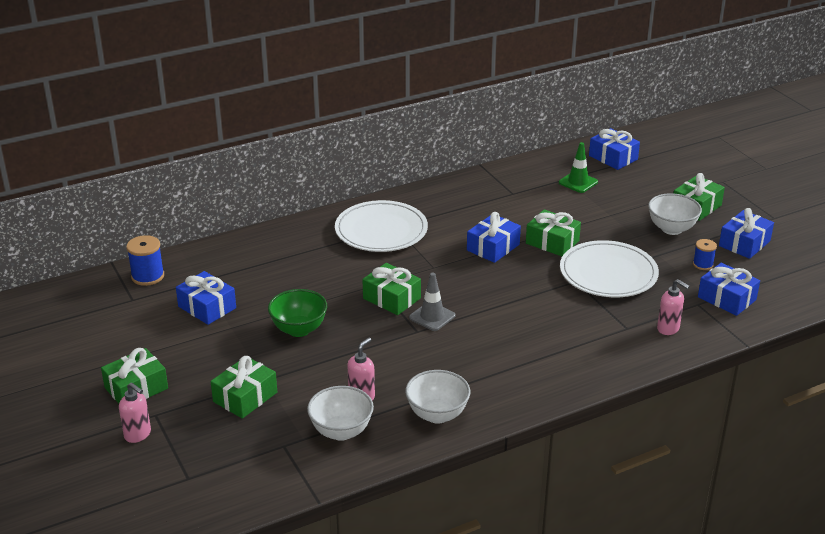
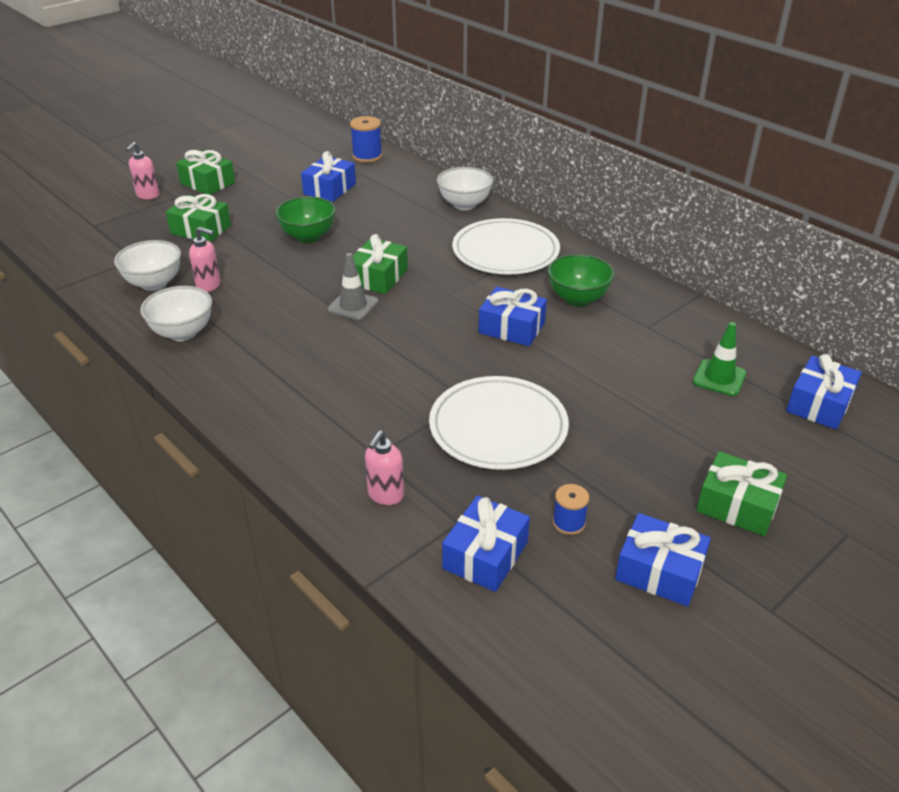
camera: 75 degrees right, 5 degrees up
green gift [526,209,581,256] -> none
white bowl [648,193,702,235] -> white bowl moved to [437,167,493,210]
none -> green bowl [548,254,614,307]

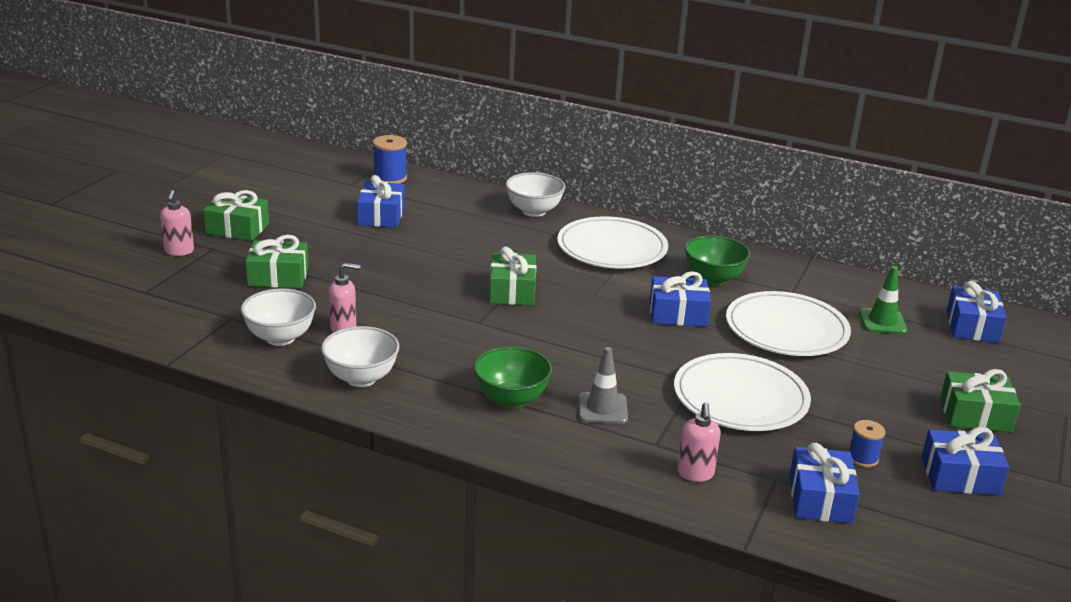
camera: 25 degrees left, 10 degrees down
green bowl [275,196,336,243] -> green bowl moved to [473,346,552,409]
grey traffic cone [327,253,379,321] -> grey traffic cone moved to [578,347,628,424]
none -> white plate [726,291,851,356]

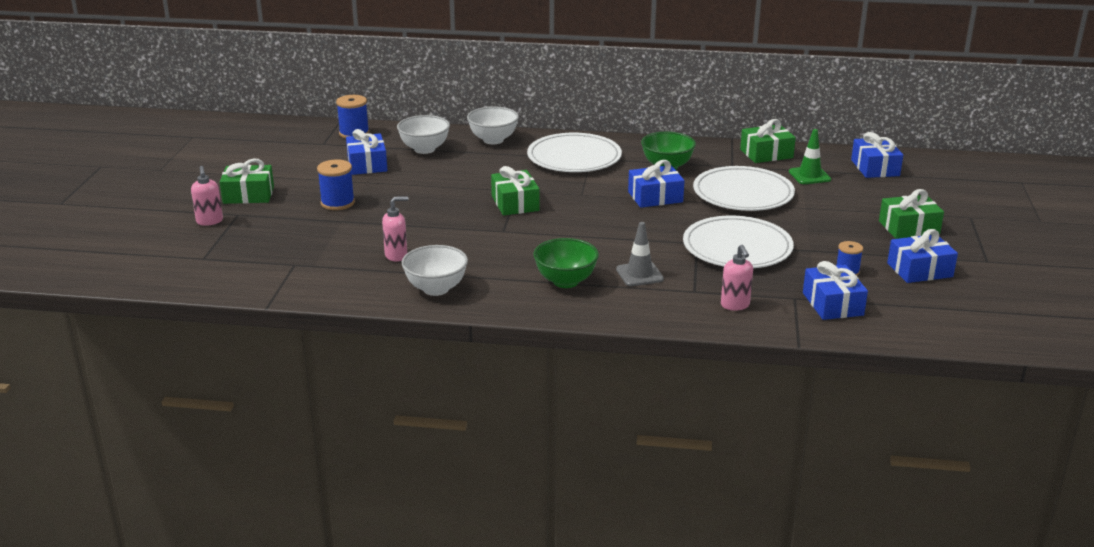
camera: 15 degrees left, 0 degrees up
white bowl [241,288,316,346] -> white bowl moved to [397,115,450,154]
green gift [245,235,309,288] -> green gift moved to [740,119,796,163]
none -> blue spool [317,160,355,210]

